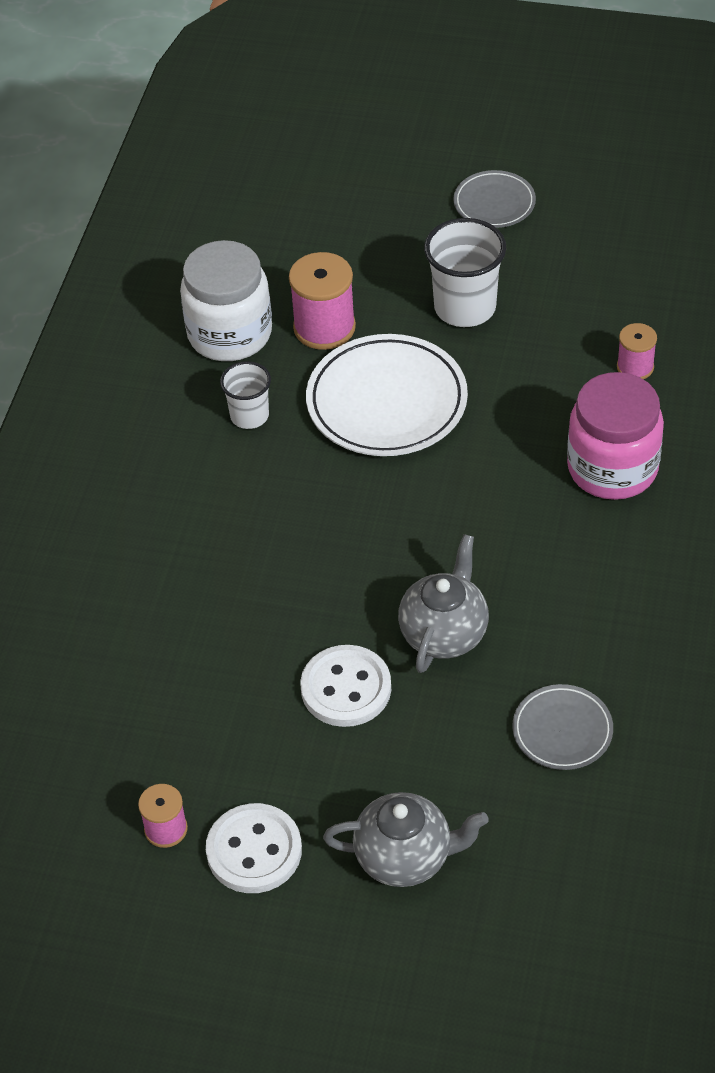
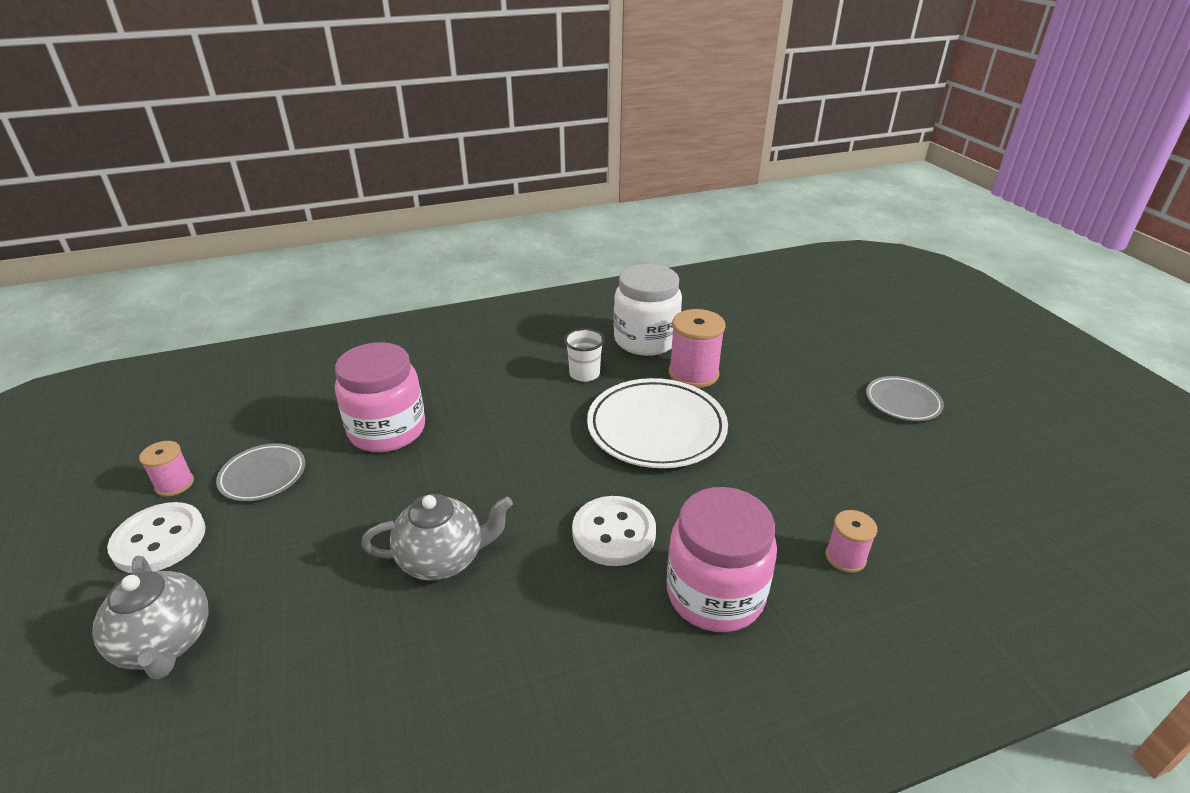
camera: 55 degrees right, 15 degrees down
white button [300,645,391,727] -> white button moved to [572,496,656,566]
white cup [424,218,506,327] -> none
grey plate [513,684,613,770] -> grey plate moved to [216,443,305,501]
none -> pink jar [335,342,425,452]

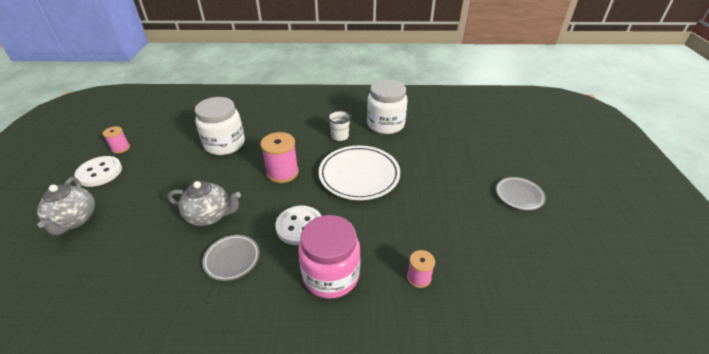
camera: 20 degrees right, 5 degrees up
grey plate [216,443,305,501] -> grey plate moved to [202,235,260,281]
pink jar [335,342,425,452] -> white jar [195,97,245,155]
pink spool [669,309,726,388] -> pink spool moved to [260,132,299,183]

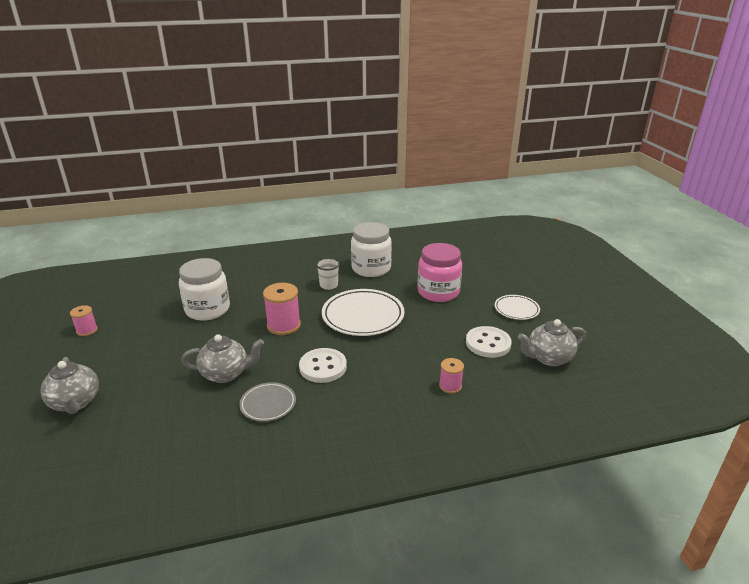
camera: 15 degrees left, 10 degrees down
white button [74,156,122,187] -> white button moved to [466,326,512,358]
pink jar [298,215,360,299] -> pink jar moved to [417,243,462,302]
grey plate [496,177,546,210] -> white plate [495,295,540,320]
none -> grey teapot [518,319,586,366]

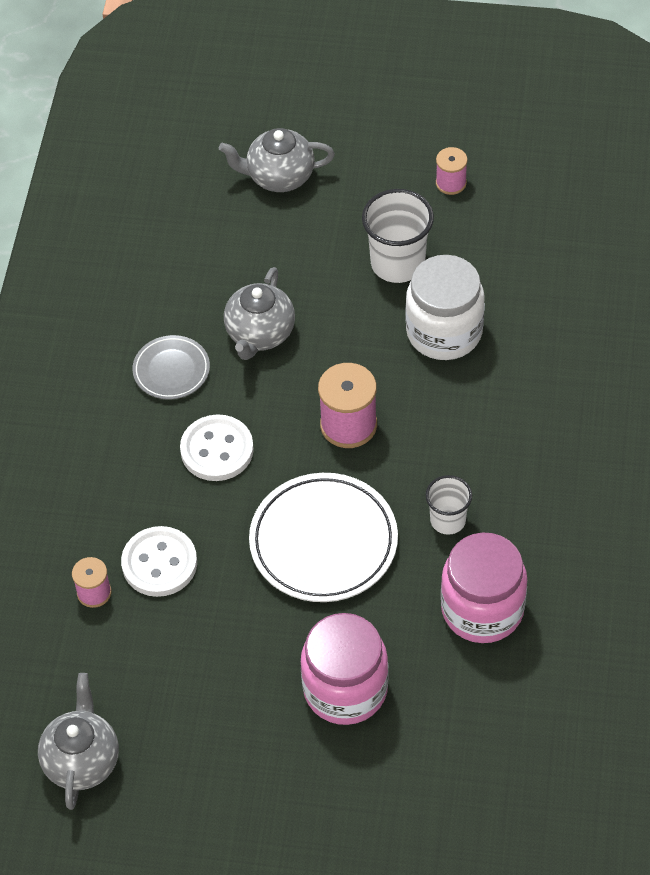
camera: 115 degrees right, 25 degrees up
white jar [351,222,392,277] -> pink jar [441,532,527,643]
white button [466,326,512,358] -> white button moved to [121,526,197,597]
white plate [495,295,540,320] -> none
none -> white cup [362,189,434,283]

